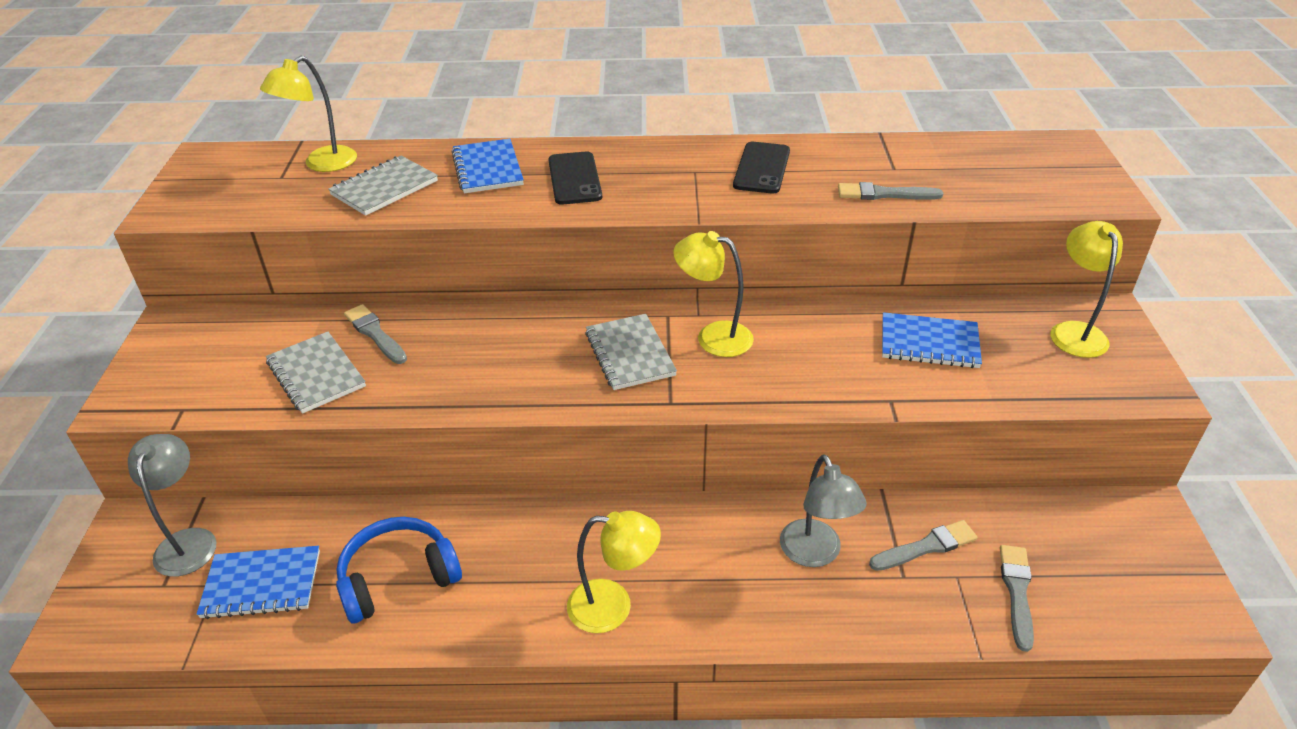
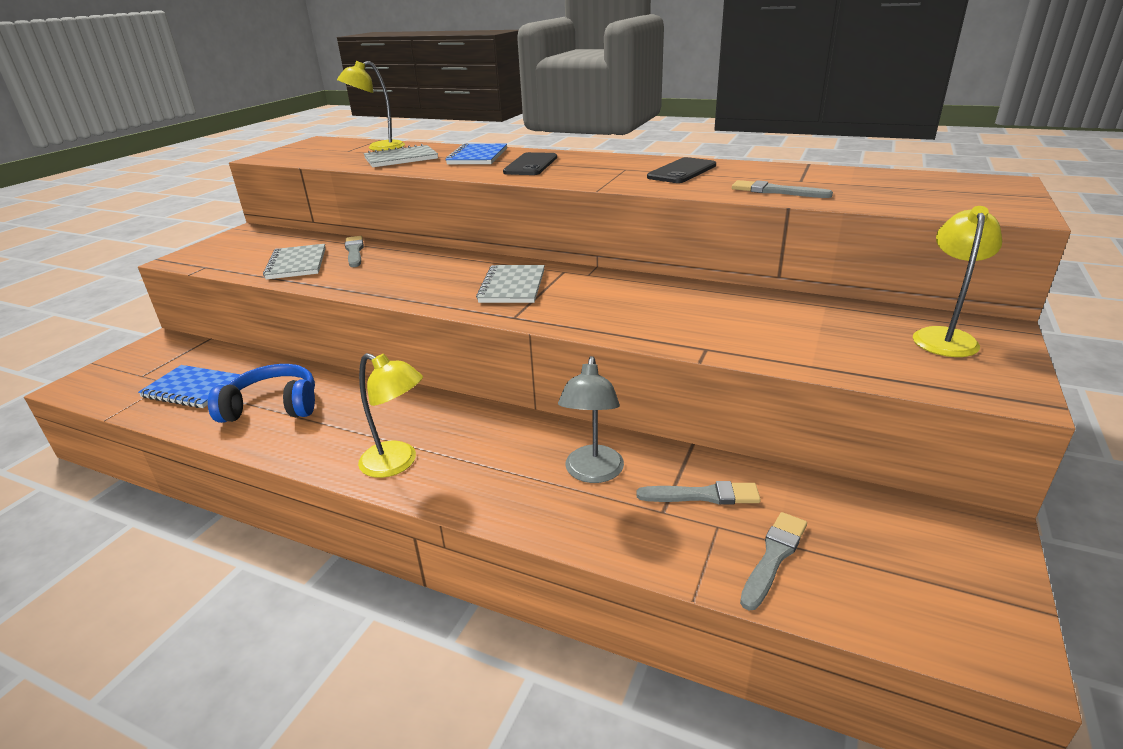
camera: 25 degrees right, 10 degrees down
grey lamp [128,434,216,577] -> none
yellow lamp [673,231,754,357] -> none
blue notebook [882,312,982,368] -> none

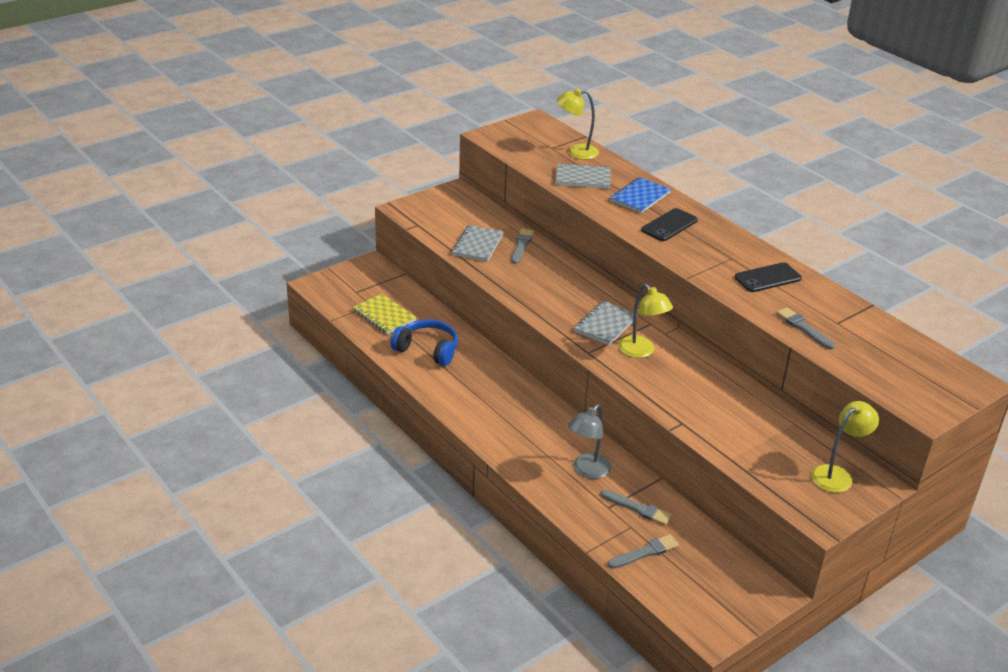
camera: 25 degrees right, 5 degrees up
blue notebook [138,365,241,408] -> yellow notebook [353,294,417,335]
yellow lamp [358,353,423,478] -> yellow lamp moved to [619,284,673,358]

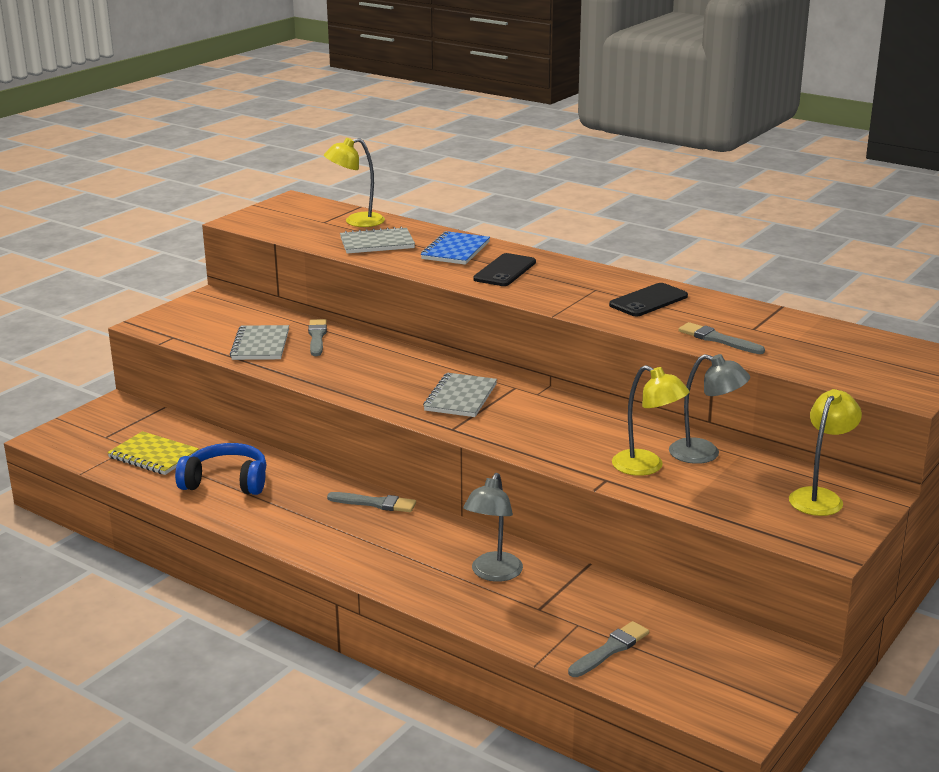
camera: 15 degrees left, 10 degrees down
grey brush [601,490,672,526] -> grey brush moved to [327,492,416,512]
yellow lamp [619,284,673,358] -> yellow lamp moved to [612,365,689,476]
none -> grey lamp [669,354,750,464]

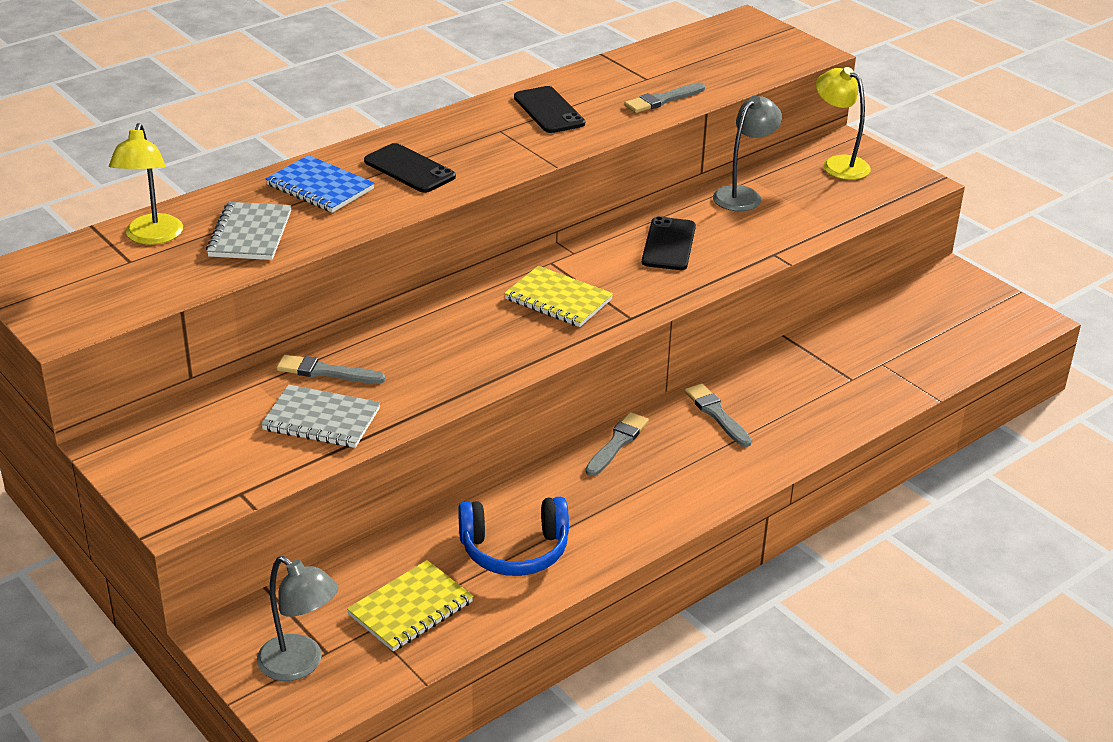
camera: 75 degrees left, 10 degrees up
blue headphones [175,443,267,495] -> blue headphones turned 120 degrees counterclockwise [458,497,569,576]
grey notebook [423,373,497,417] -> yellow notebook [504,266,613,327]
grey lamp [463,473,523,582] -> grey lamp moved to [257,556,338,681]
grey brush [568,621,649,677] -> grey brush moved to [685,384,752,447]
yellow lamp [612,365,689,476] -> none
none -> black phone [642,216,696,270]

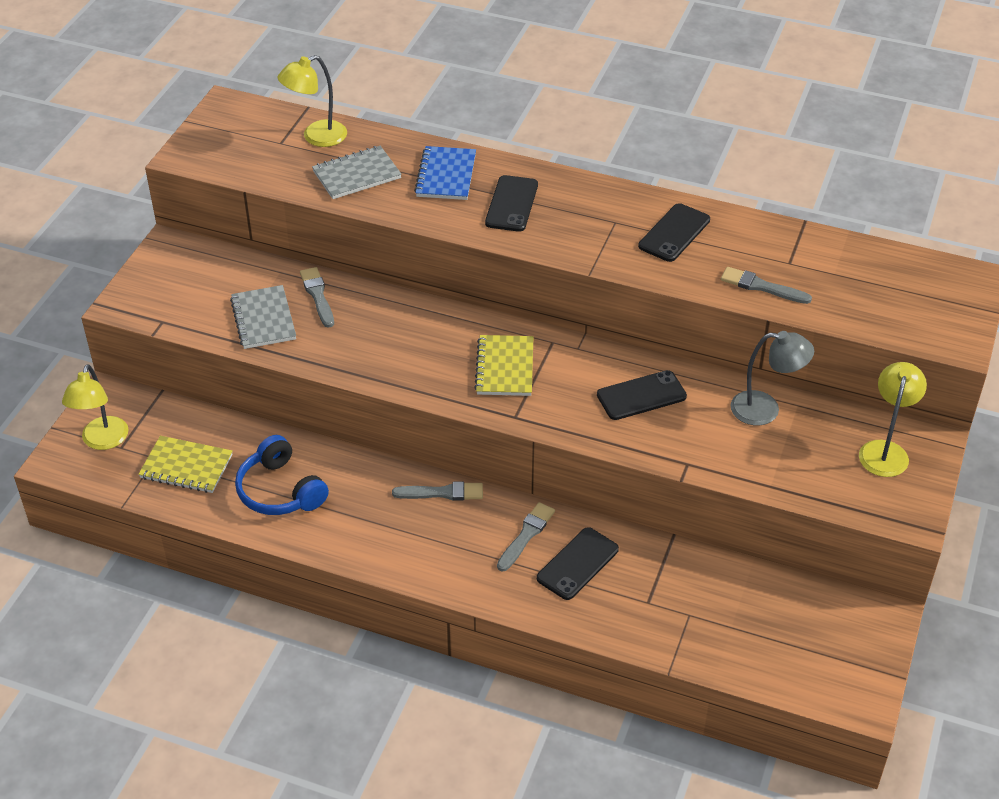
camera: 60 degrees right, 10 degrees up
grey lamp [257,556,338,681] -> yellow lamp [62,364,129,450]
none -> black phone [537,527,619,600]

